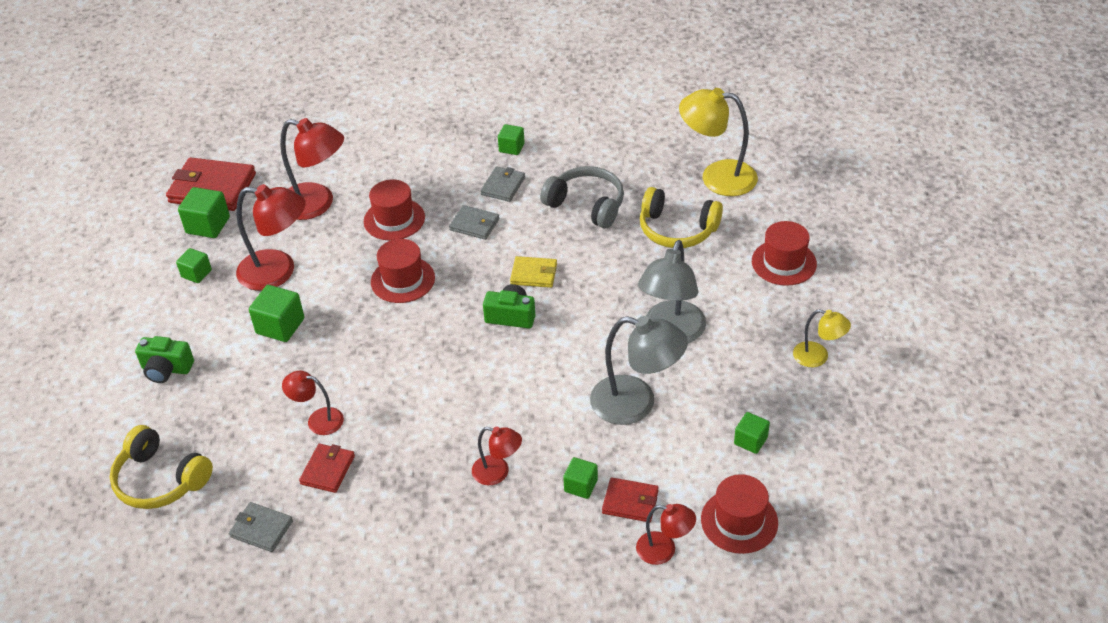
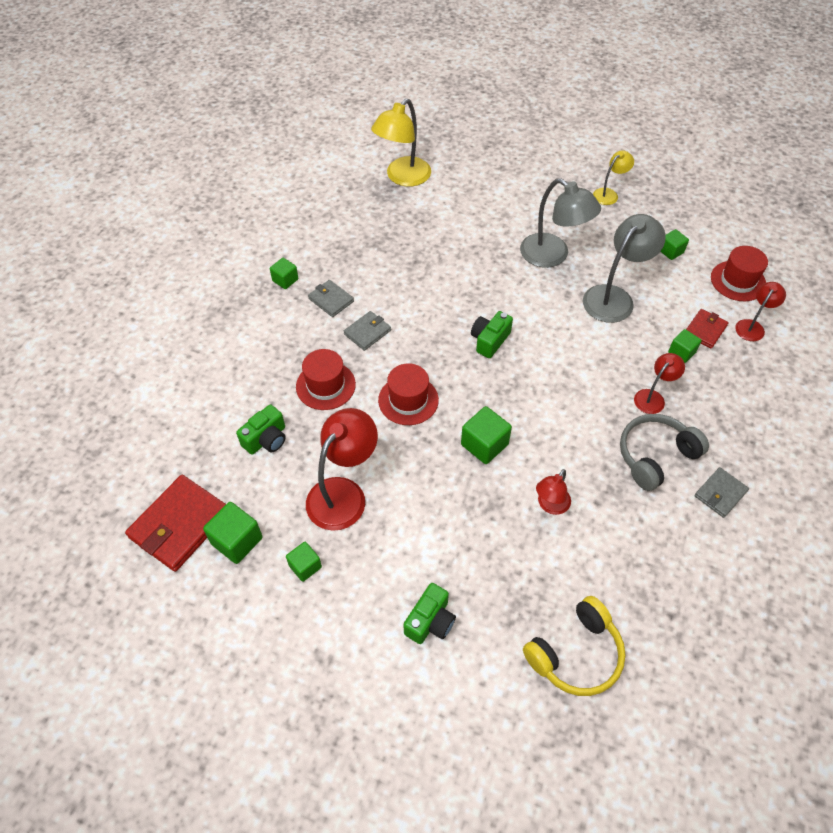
camera: 70 degrees left, 10 degrees up
grey wallet [229,502,293,552] -> grey wallet moved to [694,467,749,518]
green cube [249,285,304,342] -> green cube moved to [461,406,512,464]
red lamp [280,118,344,220] -> green camera [236,404,286,455]
red wallet [299,444,355,493] -> none
yellow wallet [510,256,557,288] -> none
grey headphones [540,166,624,228] -> grey headphones moved to [620,414,709,491]
yellow headphones [640,187,723,248] -> none
red hat [752,221,817,286] -> none

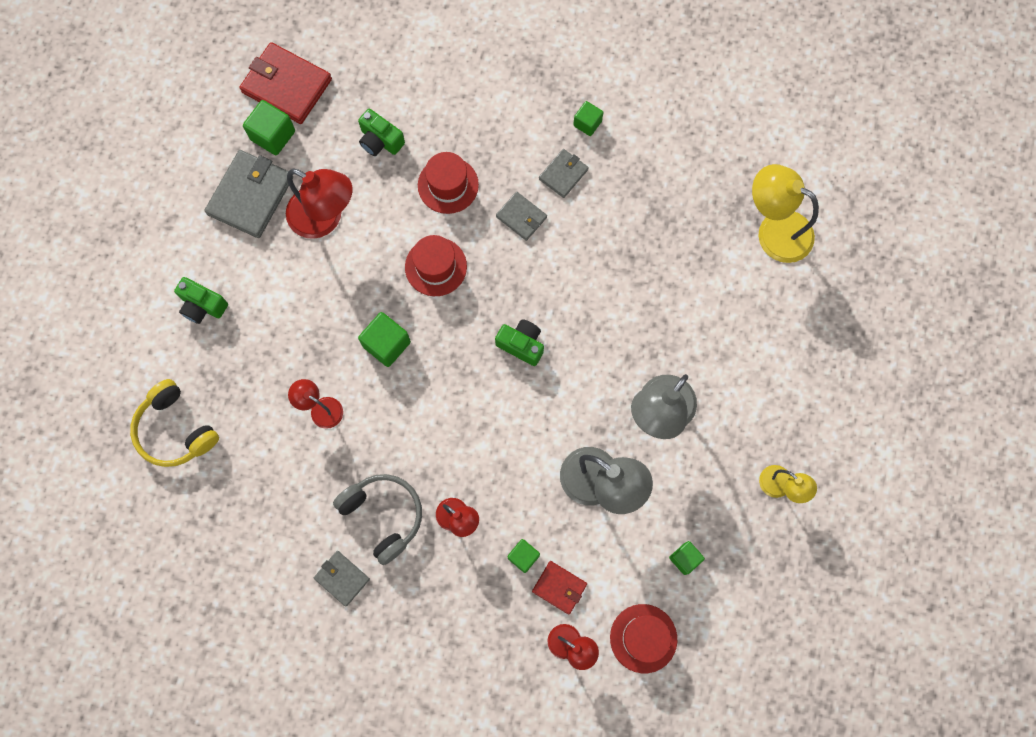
camera: 85 degrees right, 20 degrees up
green cube [286,542,322,582] -> grey wallet [205,150,293,238]

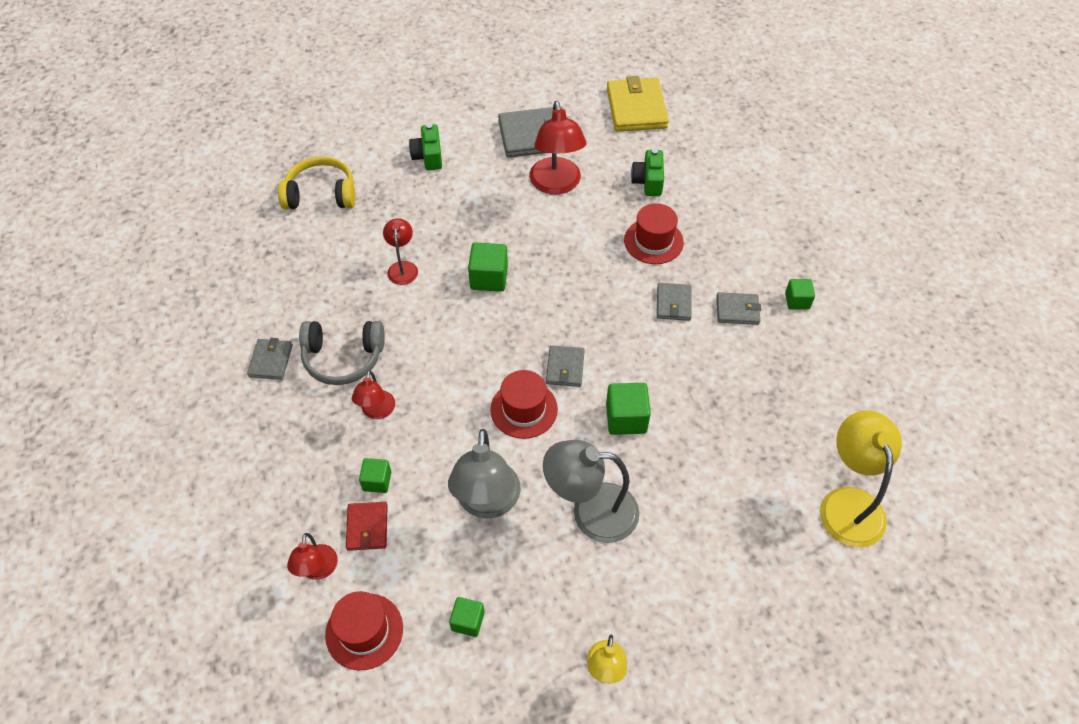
camera: 55 degrees right, 20 degrees down
yellow headphones [130,379,219,467] -> yellow headphones turned 75 degrees clockwise [278,156,355,209]
red wallet [240,42,332,124] -> yellow wallet [607,76,669,132]
green cube [243,100,295,155] -> green cube moved to [606,383,651,435]
grey headphones [333,474,422,565] -> grey headphones turned 75 degrees clockwise [299,321,385,385]
red hat [405,235,467,296] -> red hat moved to [490,370,558,439]
green camera [495,319,544,366] -> grey wallet [546,345,585,387]

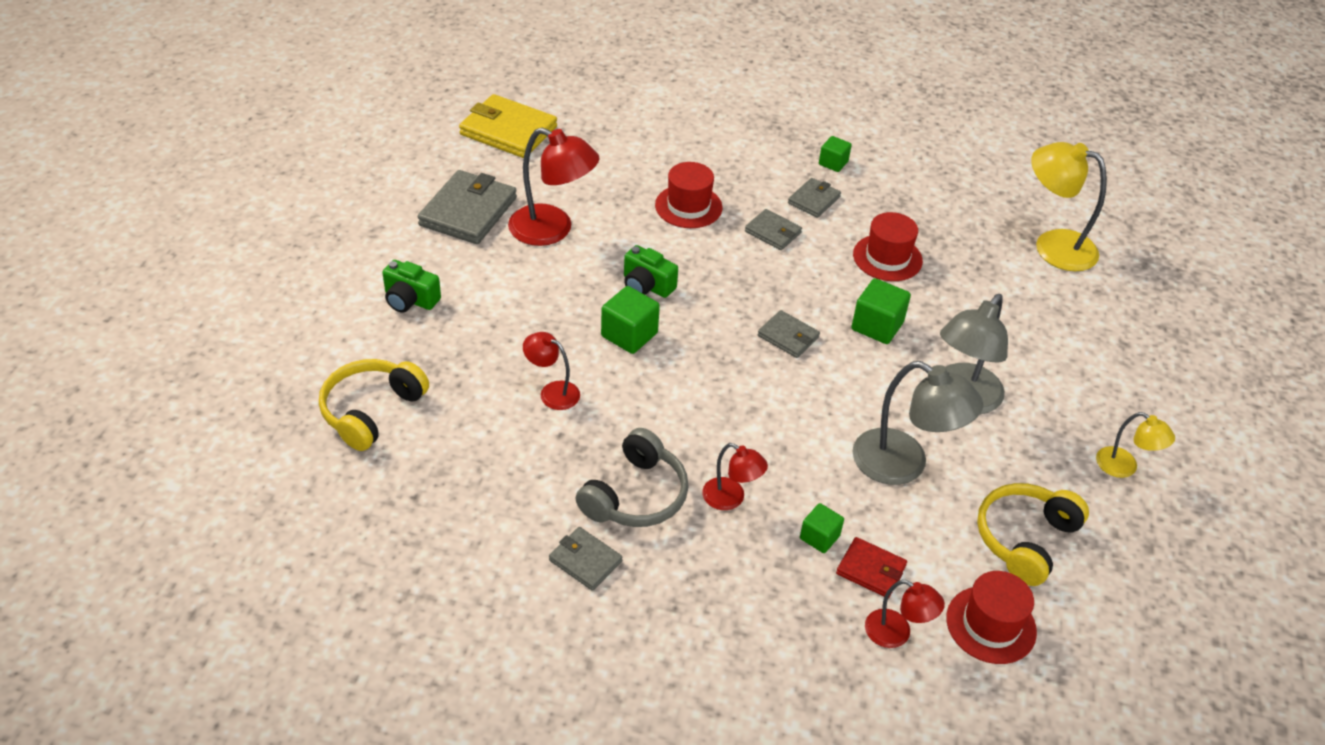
camera: 60 degrees left, 10 degrees down
green cube [449,597,484,637] -> yellow headphones [977,483,1089,586]
red hat [490,370,558,439] -> red hat moved to [853,212,923,281]
green camera [631,149,664,196] -> green camera moved to [624,245,678,298]

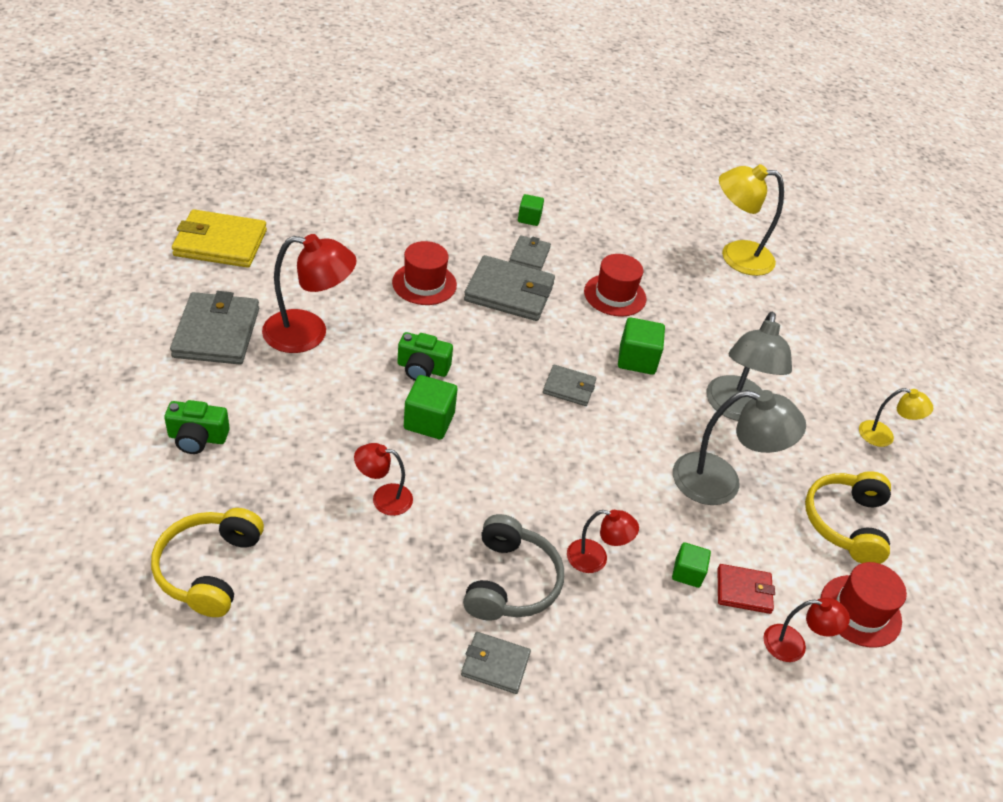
camera: 25 degrees left, 0 degrees up
grey wallet [745,209,802,250] -> grey wallet [464,255,555,321], size x1.83

